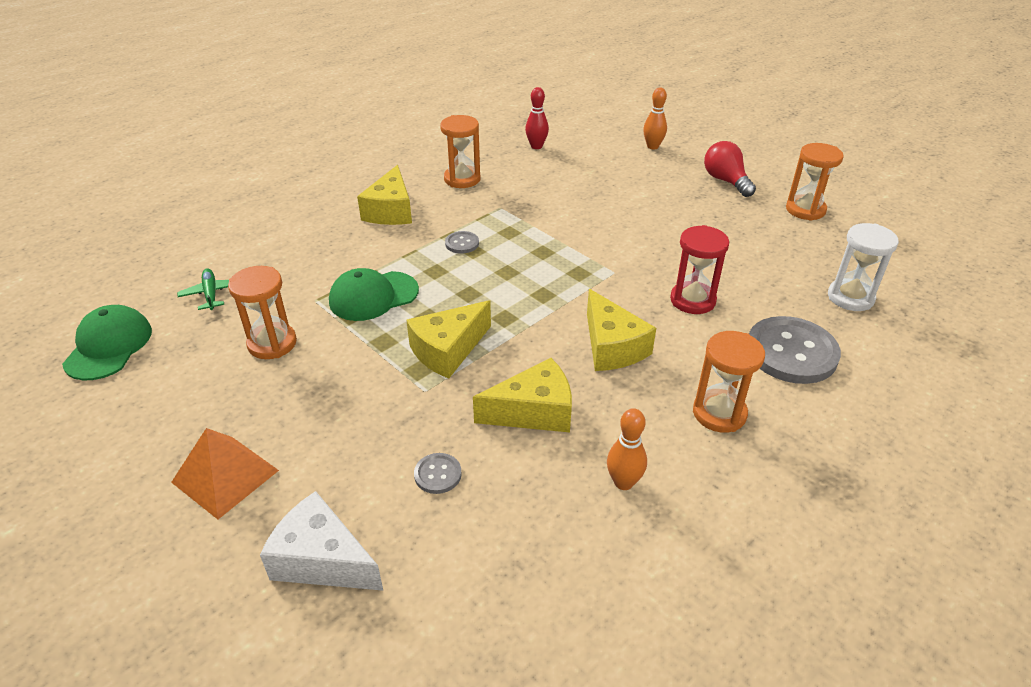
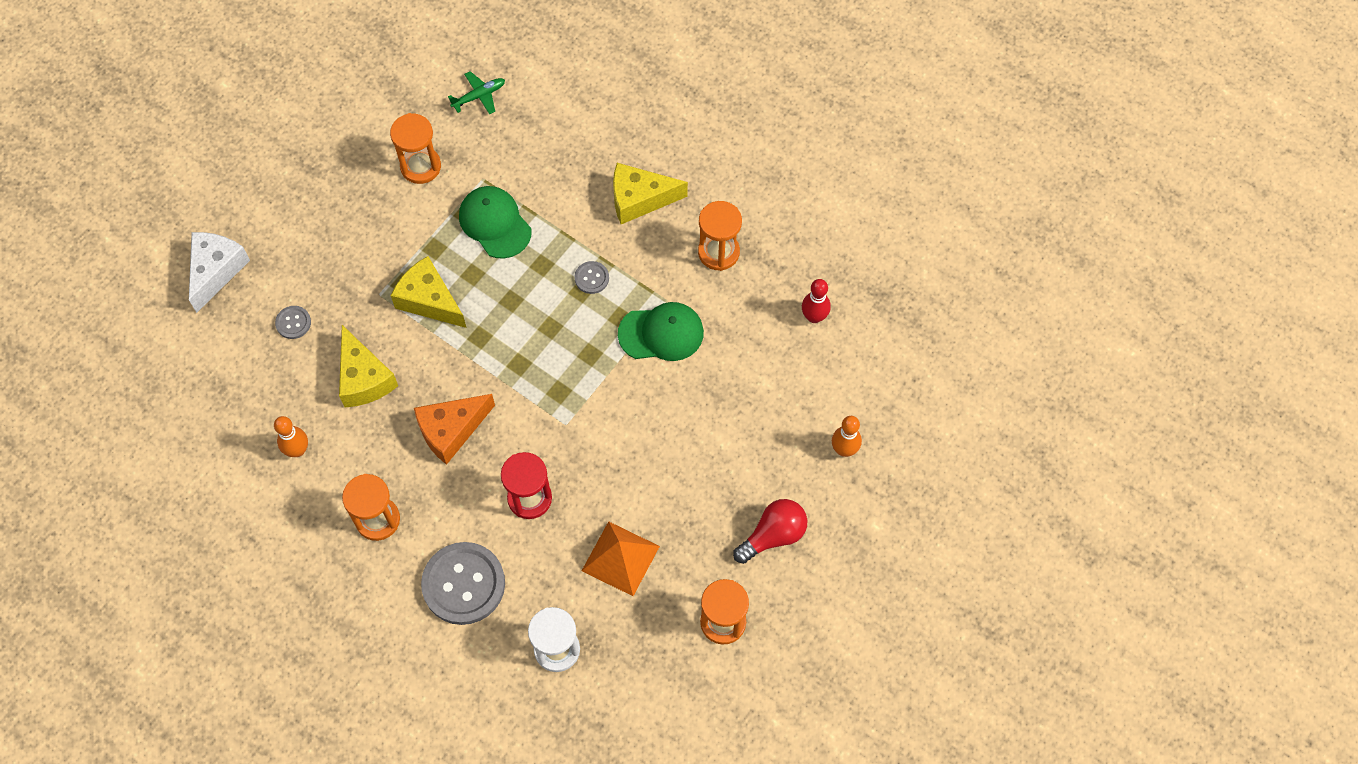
camera: 80 degrees right, 25 degrees up
green cap [62,305,152,380] -> green cap moved to [618,302,704,361]
orange pyramid [171,428,279,519] -> orange pyramid moved to [582,521,660,596]
yellow cheese [587,289,656,371] -> orange cheese [414,394,495,465]

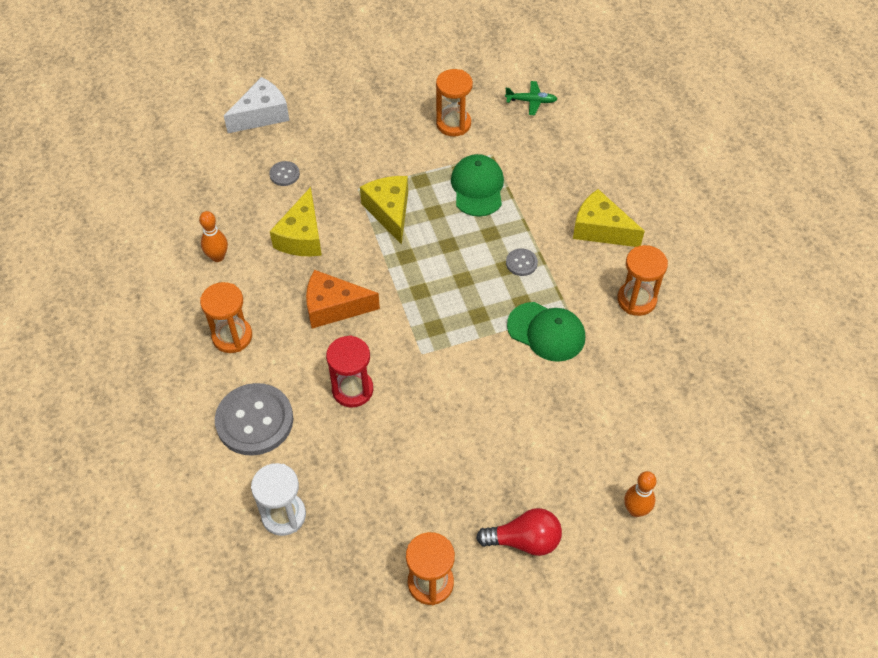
camera: 35 degrees right, 10 degrees down
orange pyramid [582,521,660,596] -> none
red bowling pin [802,279,831,323] -> none

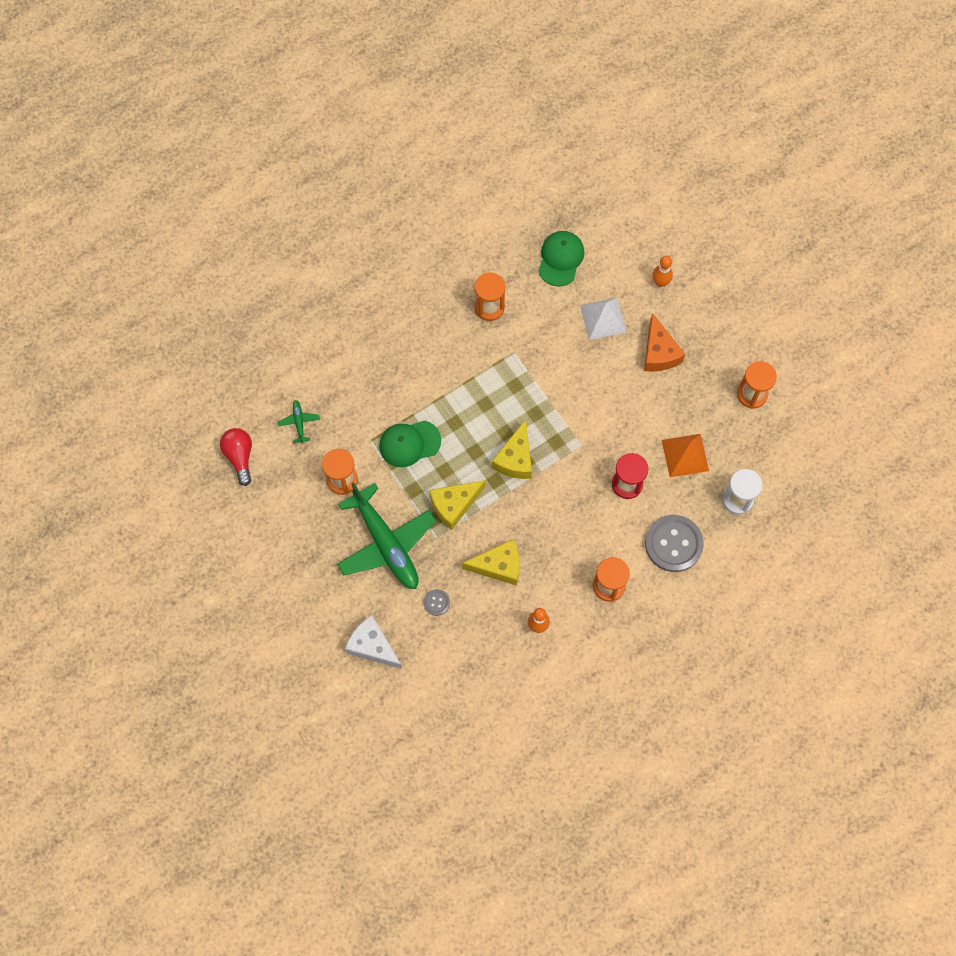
camera: 105 degrees left, 15 degrees up
orange cheese [306,270,380,329] -> orange cheese moved to [644,313,685,372]
red light bulb [476,508,562,556] -> red light bulb moved to [220,428,252,486]
grey button [506,248,538,276] -> none
green cap [507,302,585,362] -> green cap moved to [538,231,584,286]
yellow cheese [573,189,645,247] -> yellow cheese moved to [492,419,532,479]
none -> green plane [337,482,436,589]
none -> white pyramid [580,298,627,340]
none -> orange pyramid [662,434,709,477]

